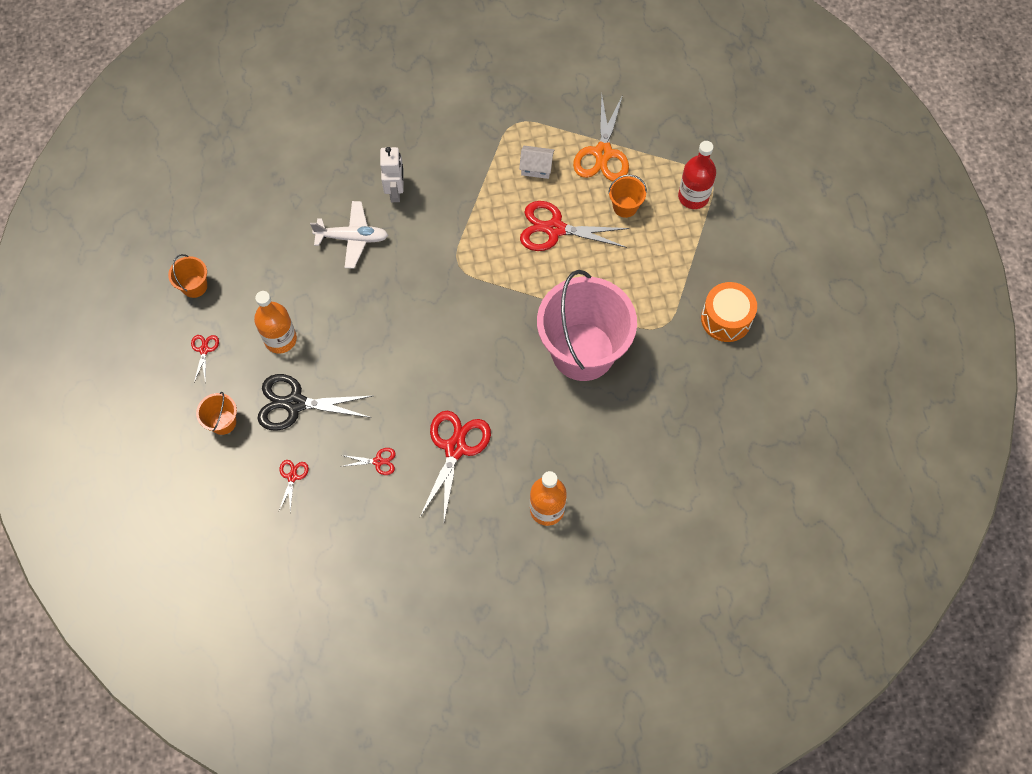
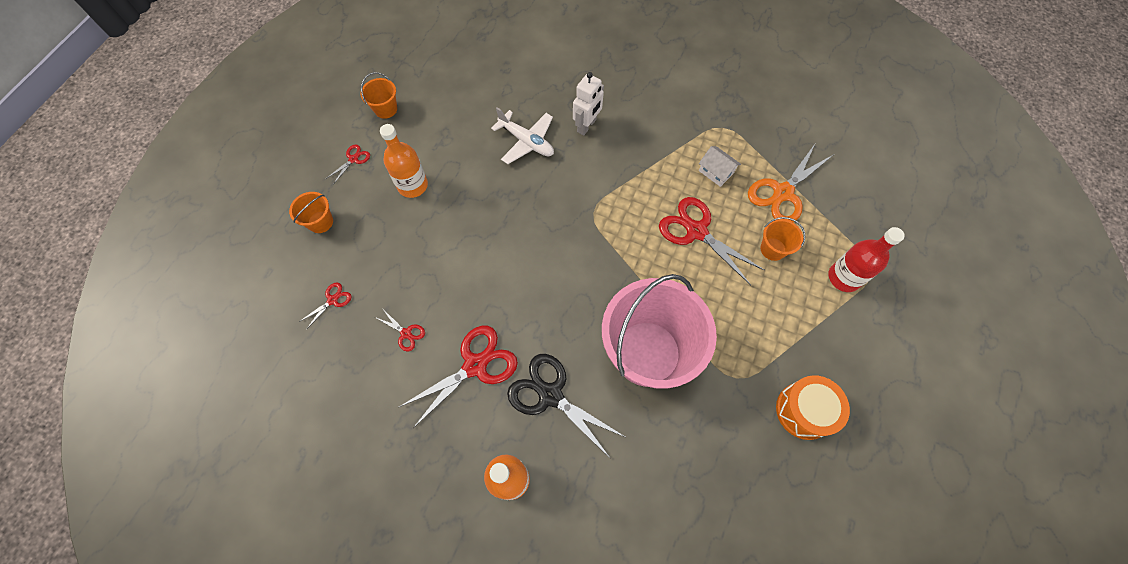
camera: 35 degrees right, 0 degrees up
black scissors [258,374,372,431] -> black scissors moved to [507,354,625,459]

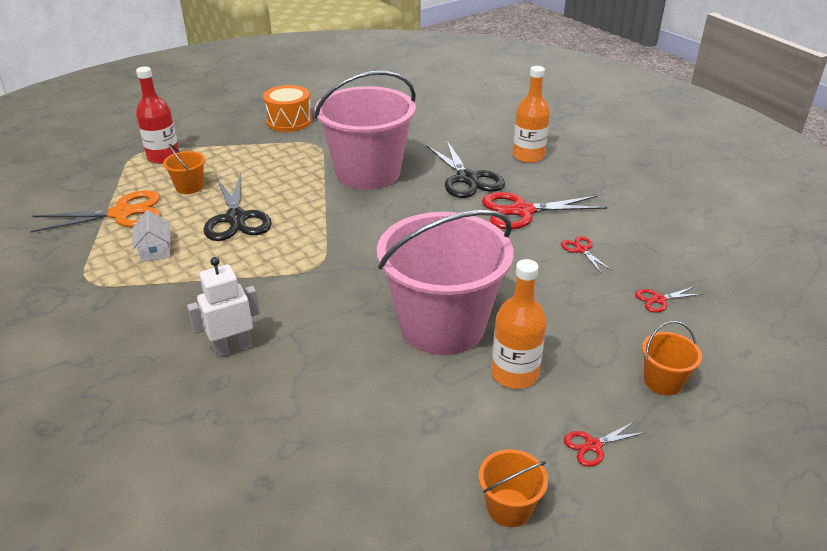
camera: 150 degrees left, 30 degrees down
white plane [491,107,554,164] -> none
red scissors [659,197,764,285] -> black scissors [204,173,272,241]
none -> pink bucket [377,210,514,355]

